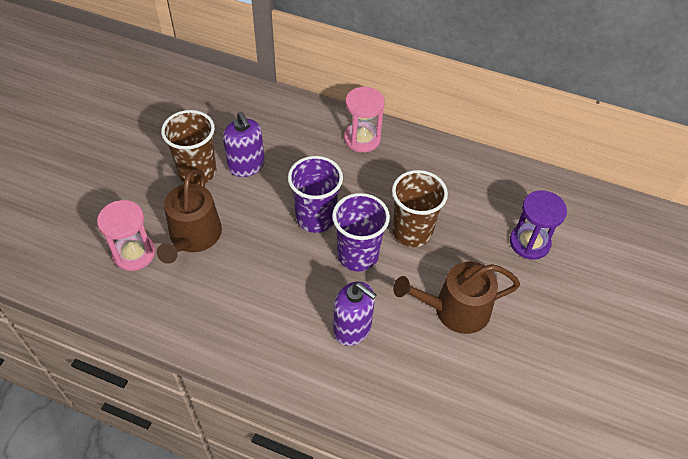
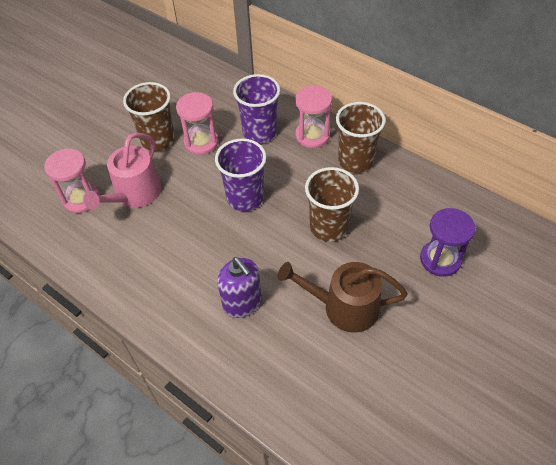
camera: 20 degrees right, 0 degrees up
brown watering can [157,169,222,264] -> pink watering can [83,133,162,210]
purple soap dispenser [223,112,265,177] -> pink hourglass [176,92,219,155]
purple cup [332,193,390,272] -> purple cup moved to [233,74,280,143]
none -> brown cup [336,102,386,173]

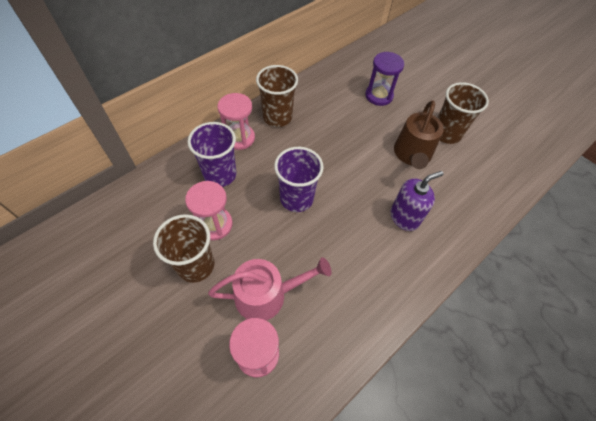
camera: 85 degrees left, 5 degrees up
pink watering can [83,133,162,210] -> pink watering can turned 45 degrees counterclockwise [208,257,332,320]
brown cup [305,167,359,242] -> brown cup moved to [437,82,489,144]

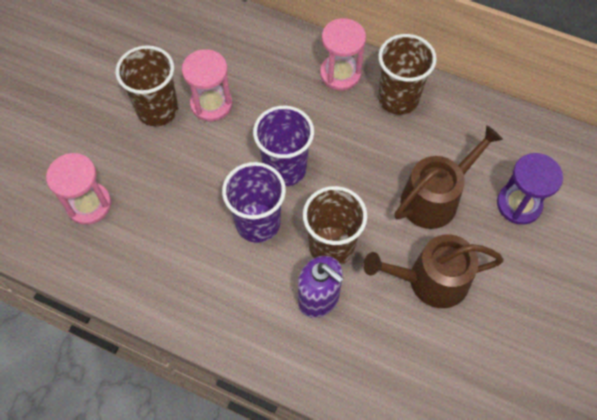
camera: 70 degrees right, 5 degrees up
purple cup [188,122,236,187] -> purple cup moved to [222,162,286,243]
pink watering can [208,257,332,320] -> none
brown cup [437,82,489,144] -> brown cup moved to [303,186,368,265]
none -> brown watering can [395,125,503,229]

